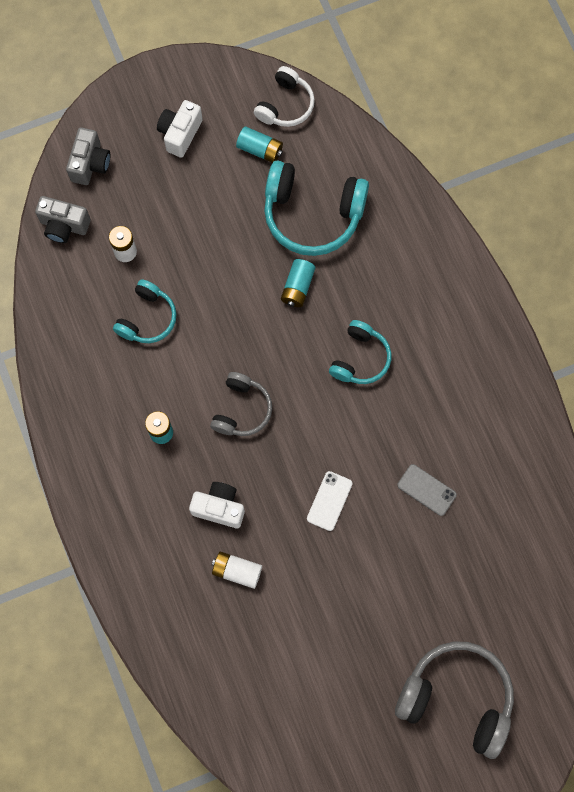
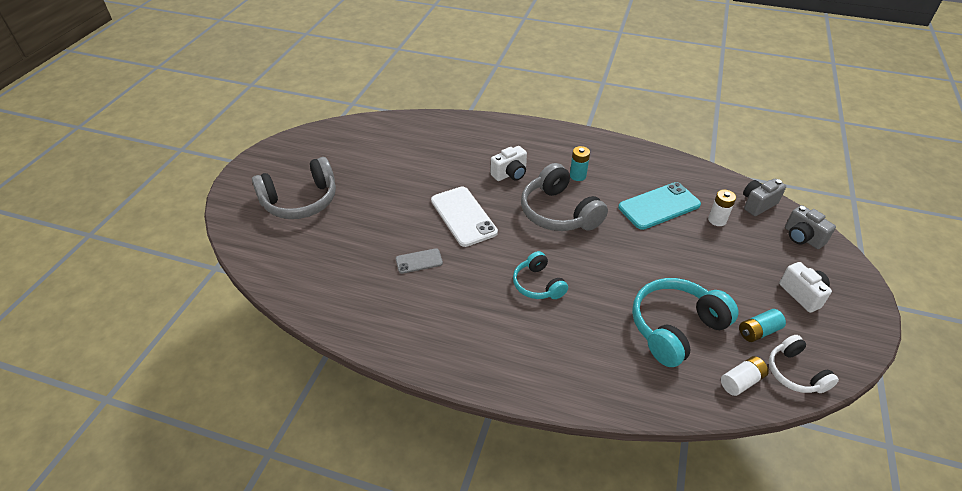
camera: 130 degrees right, 30 degrees down
turquoise headphones [113,279,176,343] -> turquoise phone [618,182,701,230]
grey headphones [210,372,272,436] -> grey headphones [521,163,608,231], size x1.70
white battery [212,551,262,589] -> white battery moved to [721,356,769,396]
turquoise battery [281,259,315,307] -> none
white phone [307,471,353,531] -> white phone [431,187,498,247], size x1.89

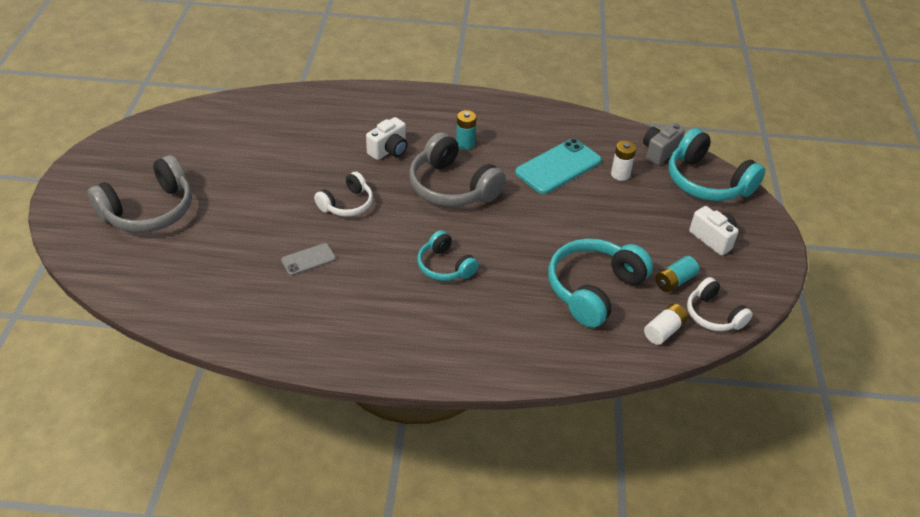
camera: 15 degrees left, 0 degrees up
white phone [431,187,498,247] -> white headphones [314,172,373,217]
grey camera [785,205,836,249] -> turquoise headphones [669,128,765,201]

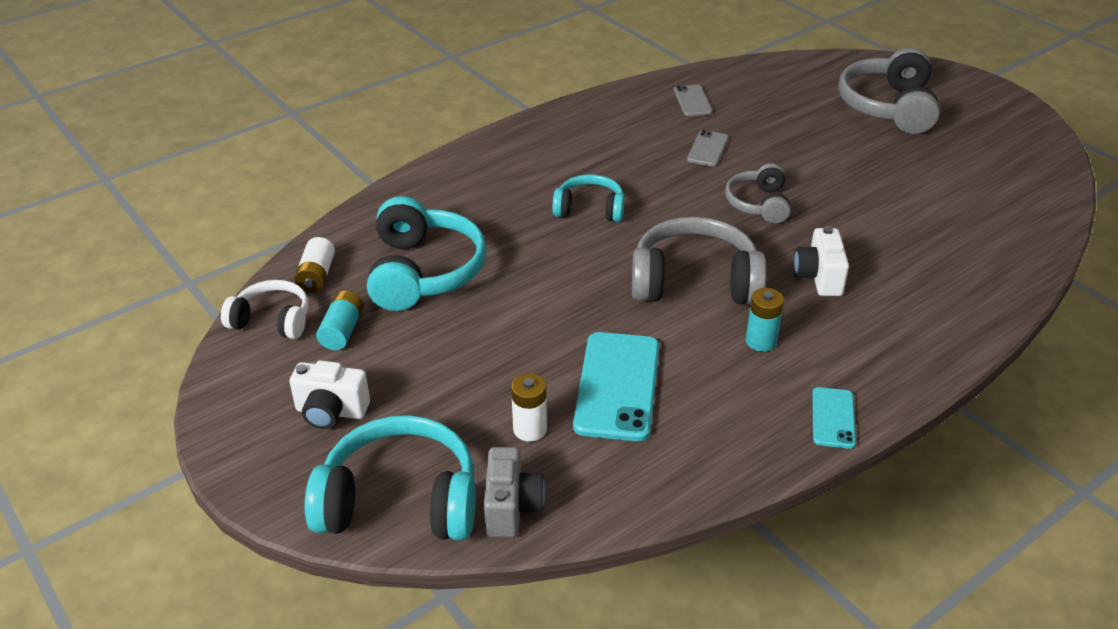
camera: 140 degrees right, 5 degrees down
white headphones [314,172,373,217] -> grey headphones [725,163,791,224]
none -> grey phone [674,85,712,116]
none -> turquoise phone [812,387,856,449]

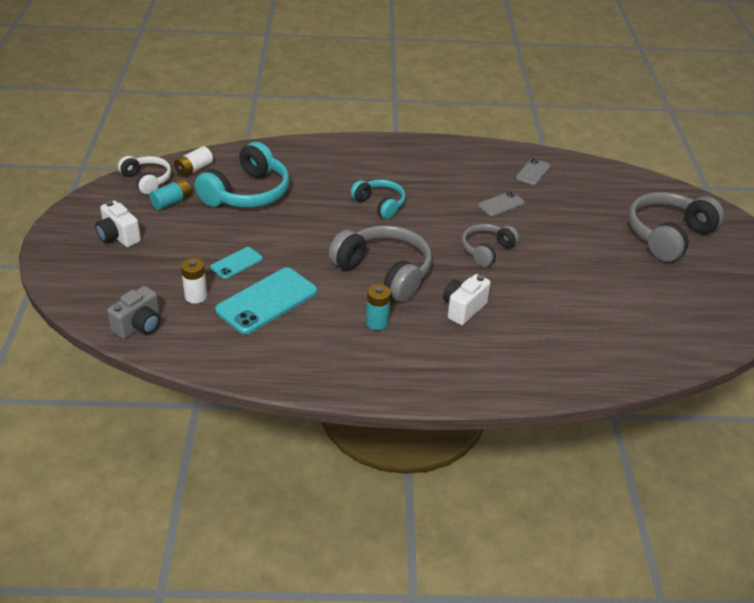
camera: 35 degrees right, 0 degrees up
turquoise headphones [305,415,476,541] -> none
turquoise phone [812,387,856,449] -> turquoise phone moved to [210,247,263,279]

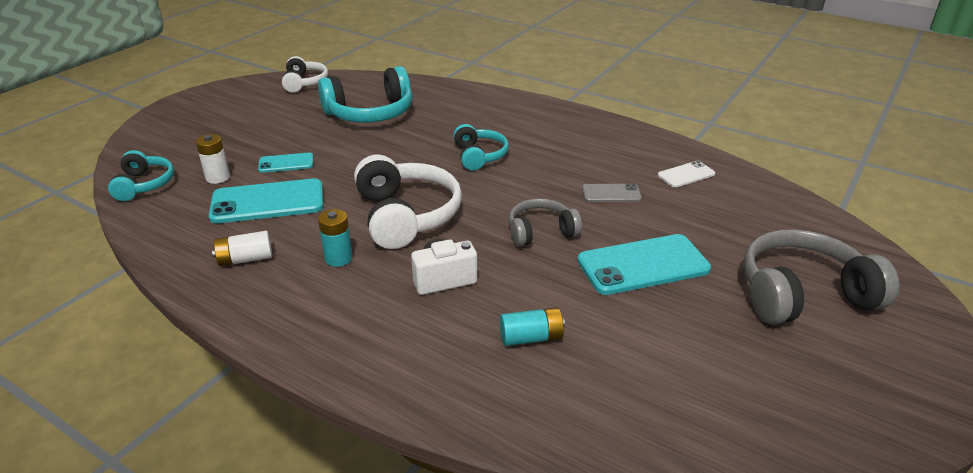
camera: 35 degrees right, 5 degrees down
white camera [95,200,141,247] -> none
grey camera [107,286,160,339] -> turquoise headphones [108,150,174,201]
turquoise battery [149,179,191,210] -> turquoise battery moved to [500,307,565,346]
white battery [174,146,213,177] -> white battery moved to [212,231,272,266]
grey headphones [329,225,432,302] -> white headphones [354,155,462,249]
grey phone [516,158,551,185] -> white phone [658,161,715,187]
none -> turquoise phone [577,234,711,295]

